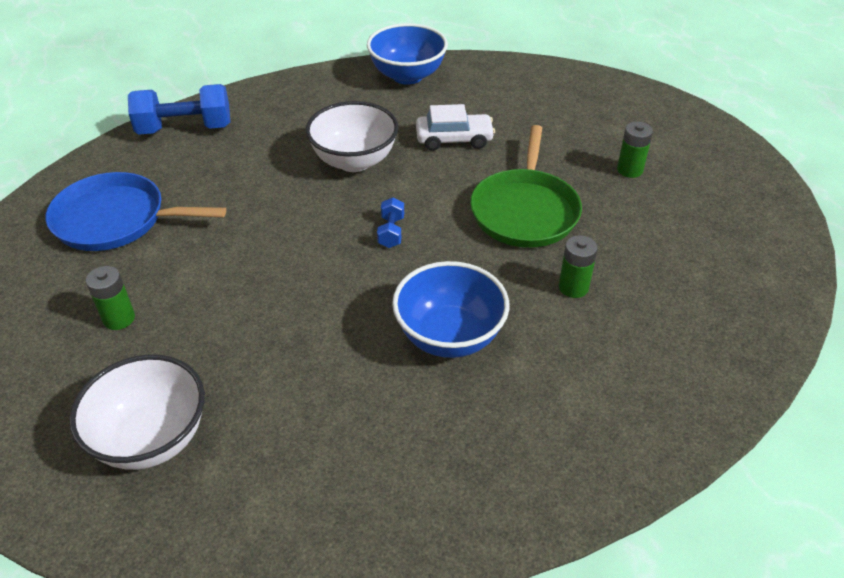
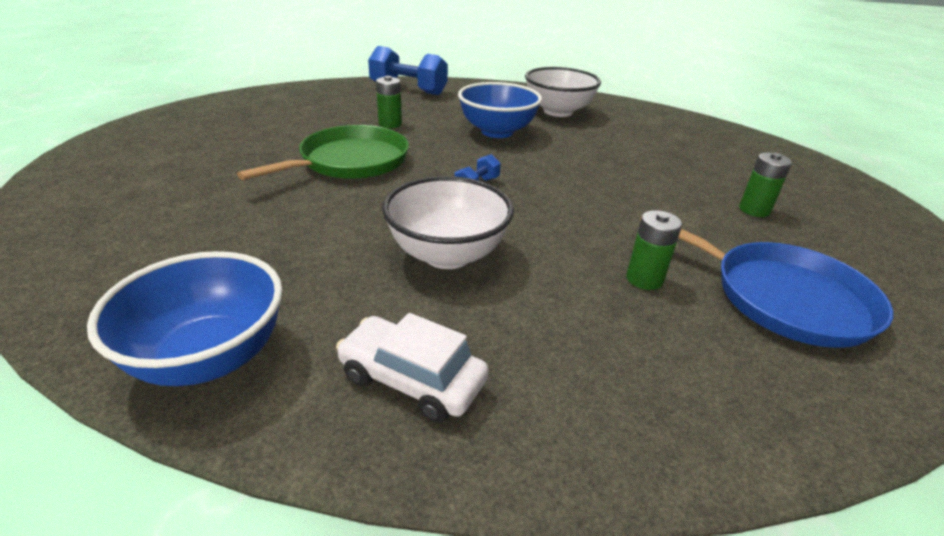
camera: 150 degrees left, 10 degrees down
white bowl [69,354,205,470] -> white bowl moved to [525,67,601,117]
blue dumbbell [128,84,230,135] -> blue dumbbell moved to [368,46,448,95]
white car [416,104,495,151] -> white car moved to [336,313,489,422]
green battery [617,122,653,178] -> green battery moved to [626,210,682,290]

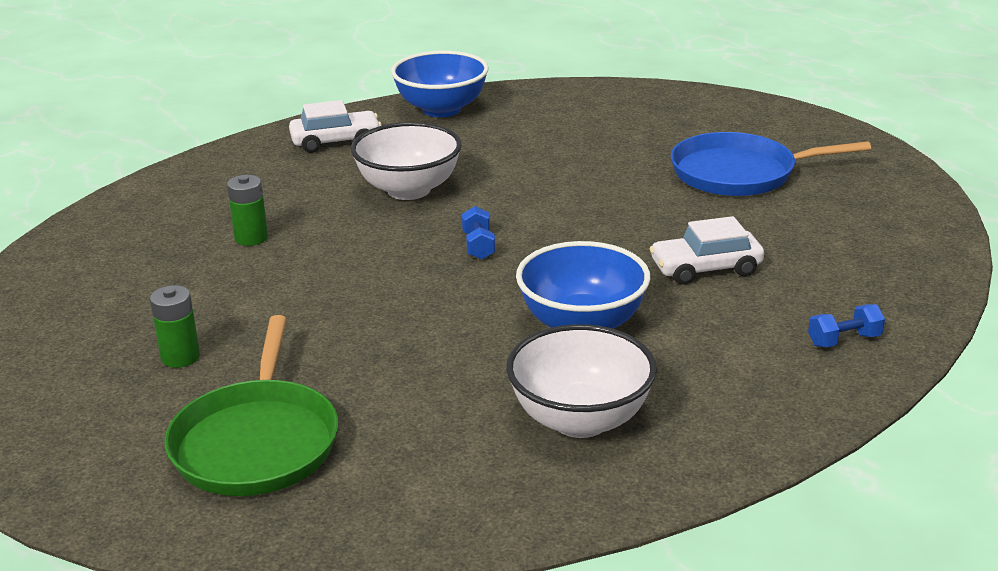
camera: 140 degrees right, 5 degrees down
green pan [237,125,409,180] -> green pan moved to [164,315,338,496]
blue dumbbell [368,46,448,95] -> blue dumbbell [808,304,885,347], size x0.49
green battery [376,76,402,128] -> white car [649,216,764,285]
blue pan [640,217,893,348] -> blue pan moved to [671,132,871,196]

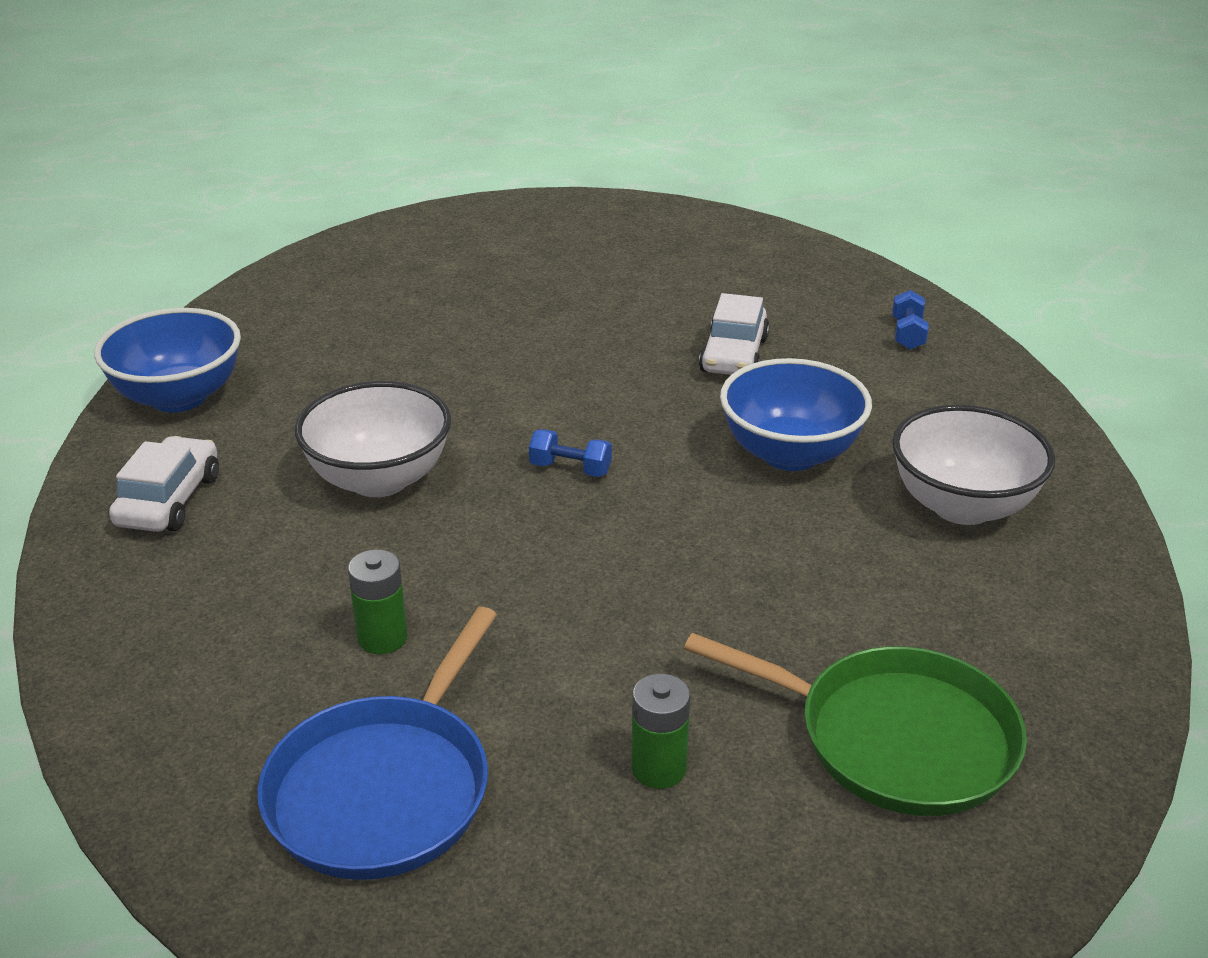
camera: 65 degrees left, 5 degrees up
blue pan [671,132,871,196] -> blue pan moved to [257,607,497,880]

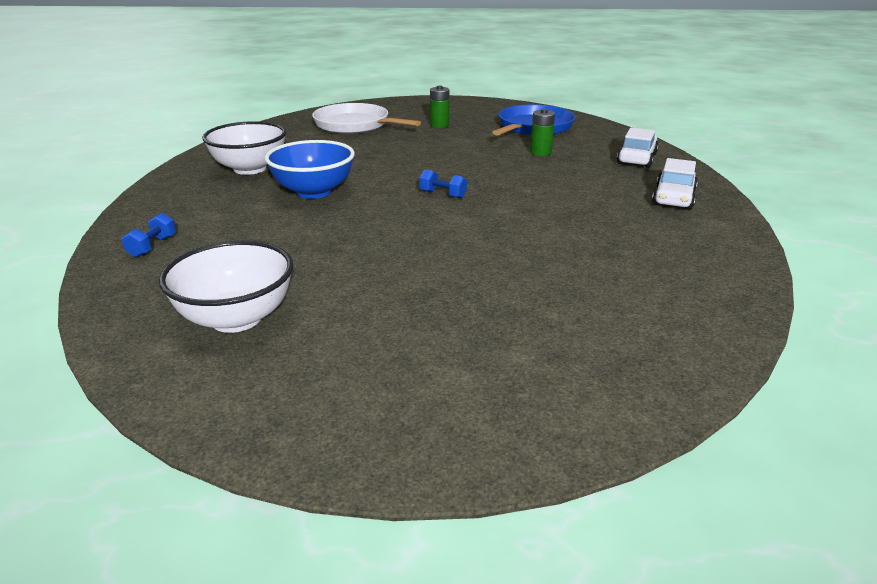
camera: 170 degrees left, 5 degrees down
blue bowl [94,308,241,412] -> none
white bowl [295,381,451,497] -> white bowl moved to [159,240,293,333]
green pan [684,633,1027,816] -> white pan [312,103,421,134]
white car [699,293,770,375] -> white car moved to [617,128,659,168]

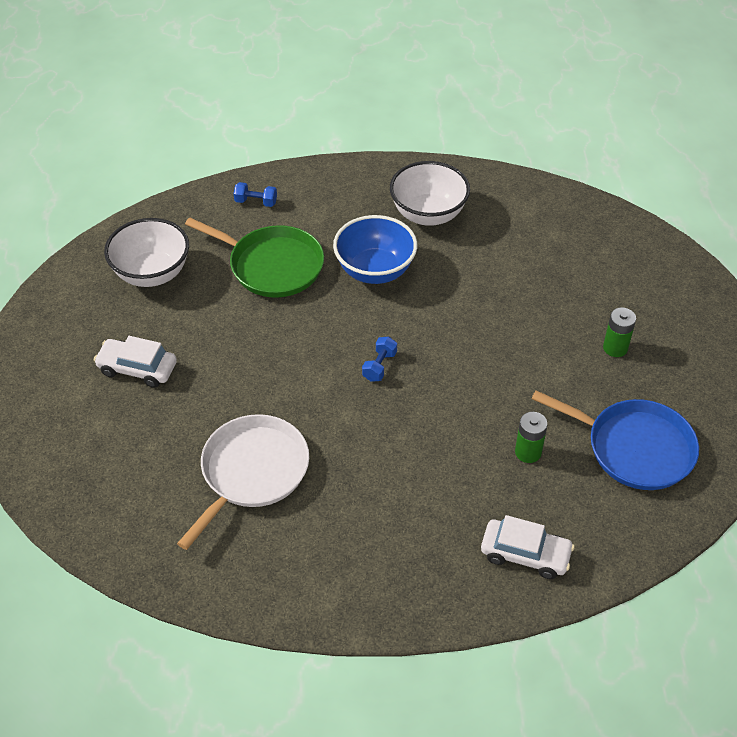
camera: 85 degrees right, 20 degrees up
white pan [312,103,421,134] -> white pan moved to [177,414,309,550]
white car [652,158,698,210] -> white car moved to [94,336,177,388]
none -> green pan [185,218,324,298]

